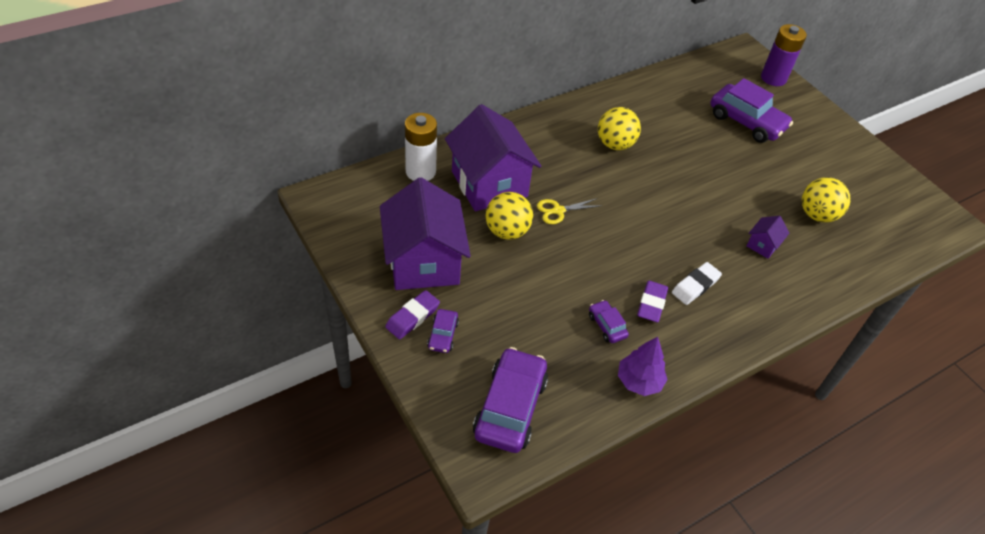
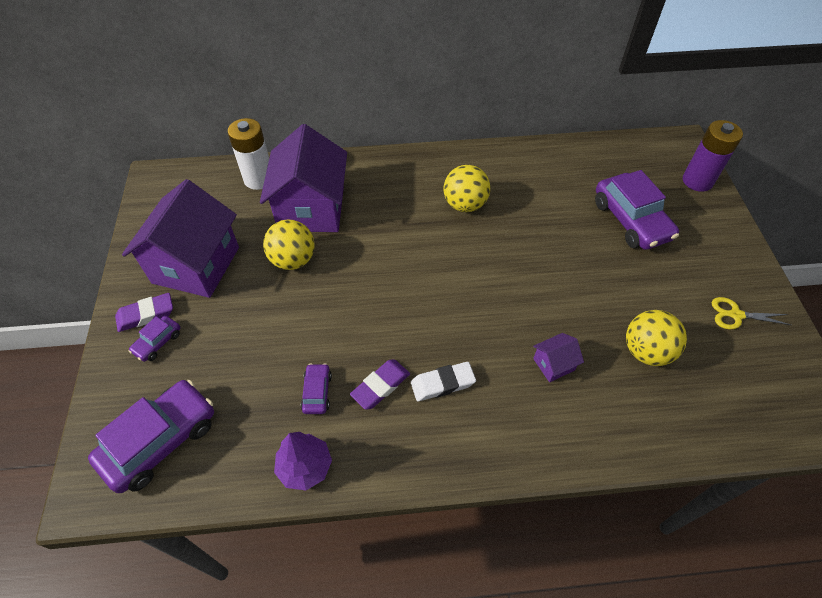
camera: 30 degrees right, 5 degrees up
yellow scissors [537,198,600,224] -> yellow scissors moved to [711,297,791,329]

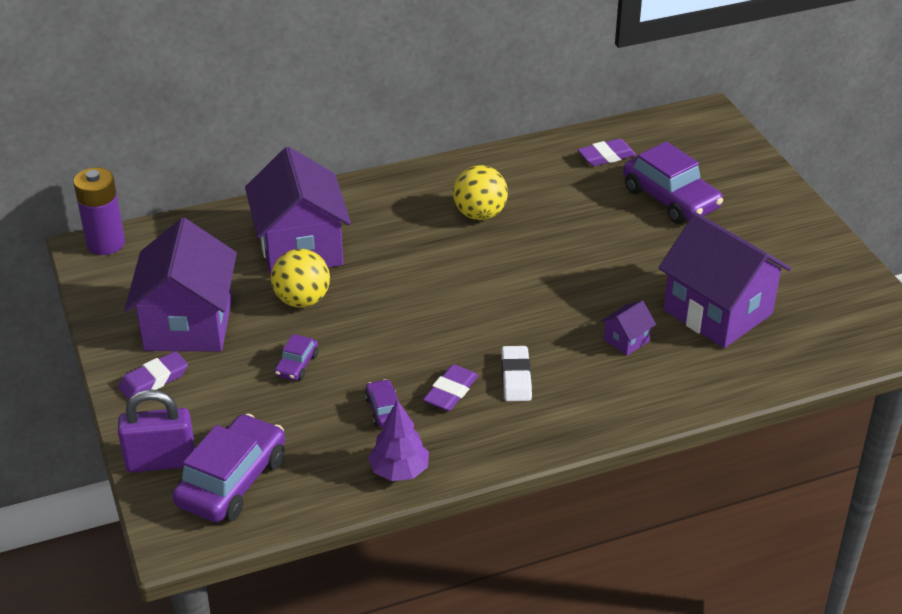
camera: 15 degrees left, 15 degrees down
purple car [129,316,180,362] -> purple car moved to [274,334,318,381]
white battery [228,118,269,190] -> none
white eraser [411,362,476,401] -> white eraser turned 60 degrees counterclockwise [501,346,532,401]
yellow ball [626,310,687,366] -> purple house [658,213,791,348]
purple battery [683,120,743,192] -> purple battery moved to [74,168,125,255]
yellow scissors [711,297,791,329] -> none
none -> purple padlock [118,389,195,472]
none -> purple eraser [578,139,636,166]

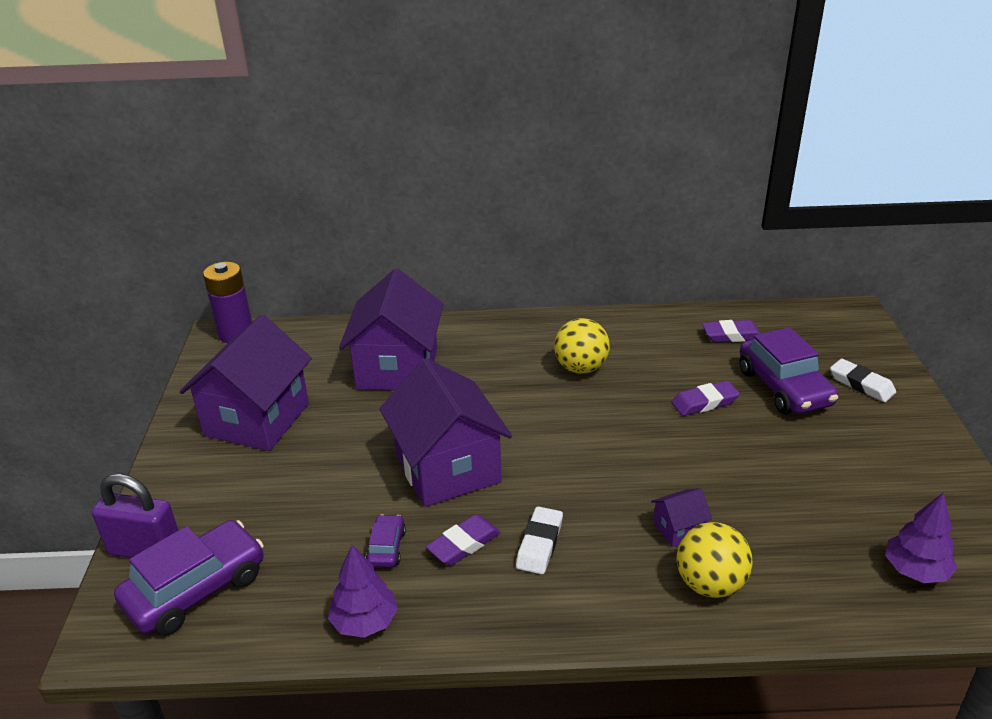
camera: 20 degrees right, 5 degrees down
purple eraser [118,351,188,400] -> purple eraser moved to [672,381,740,416]
yellow ball [271,249,330,308] -> yellow ball moved to [677,522,753,598]
purple car [274,334,318,381] -> none
purple house [658,213,791,348] -> purple house moved to [379,358,512,507]
none -> white eraser [830,359,896,402]
none -> purple tree [885,492,957,583]

